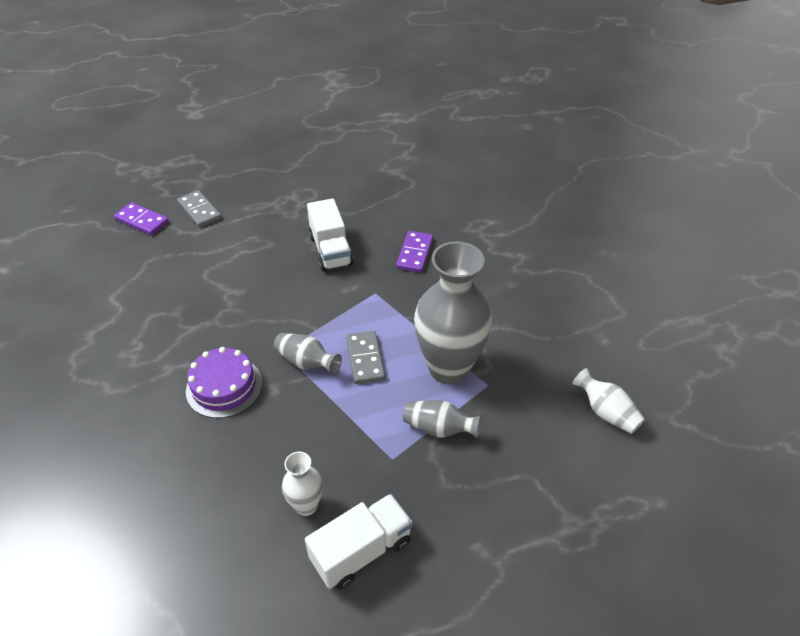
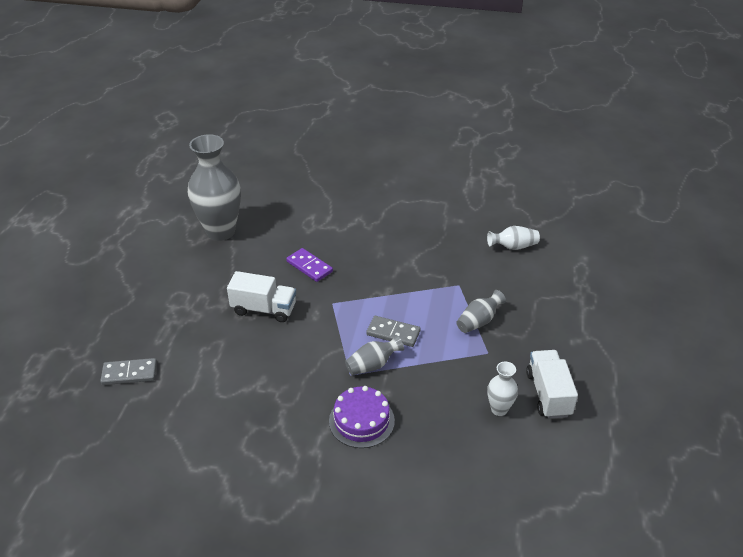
camera: 60 degrees left, 5 degrees down
purple domino [114,202,169,235] -> none
grey vase [414,241,492,385] -> grey vase moved to [188,134,241,241]

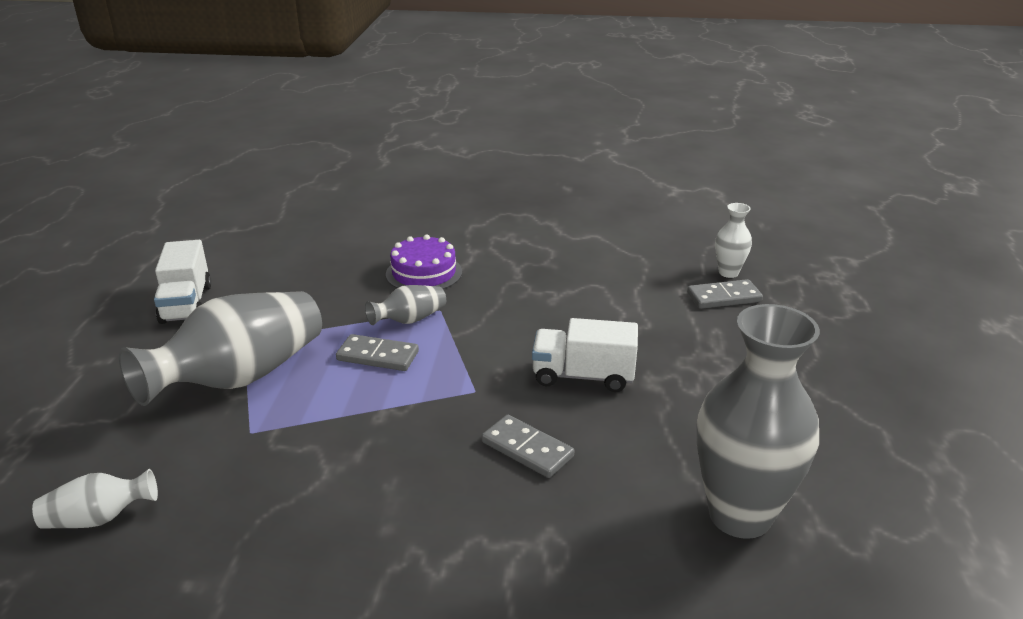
camera: 175 degrees right, 10 degrees down
purple domino [286,248,333,282] -> grey domino [482,415,574,478]
grey vase [456,290,506,333] -> grey vase [119,291,322,406], size x2.13
white vase [487,361,518,416] -> white vase moved to [715,203,752,278]

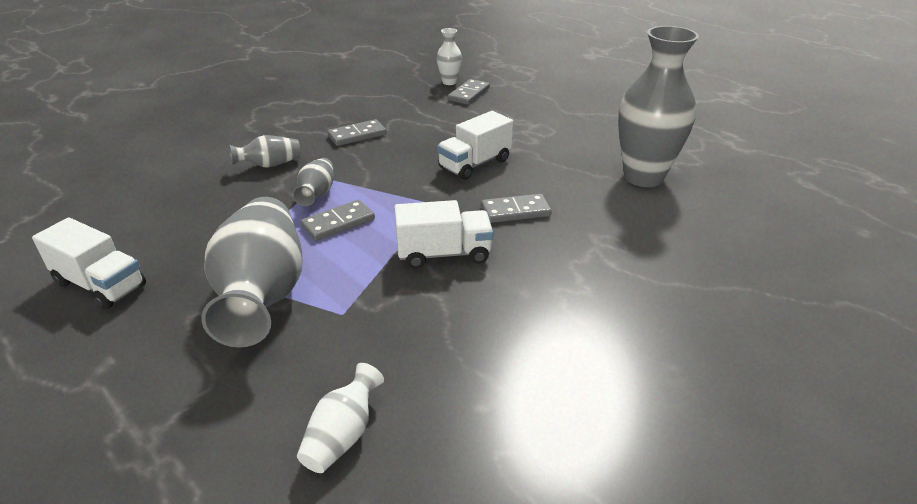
camera: 50 degrees left, 5 degrees up
purple cake [386,235,462,289] -> grey vase [229,135,301,168]
none -> grey domino [327,119,387,146]
none -> white truck [394,200,493,269]

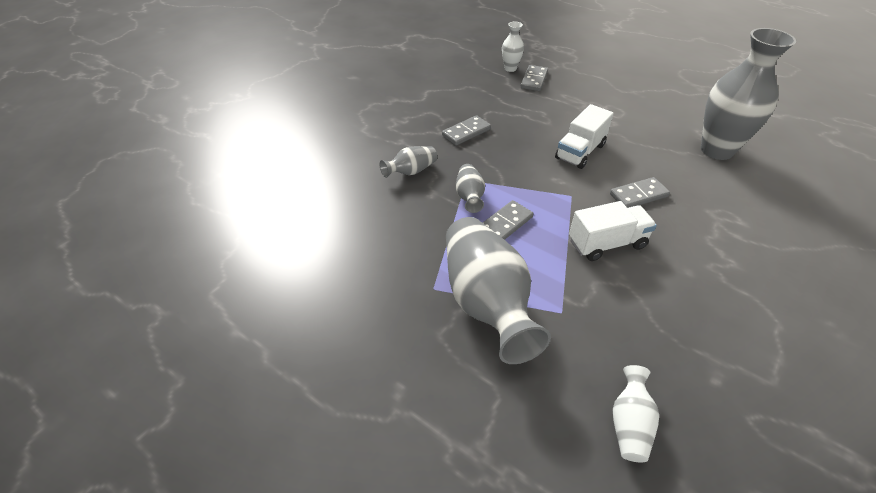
camera: 10 degrees left, 10 degrees up
white truck [32,217,146,310] -> none

